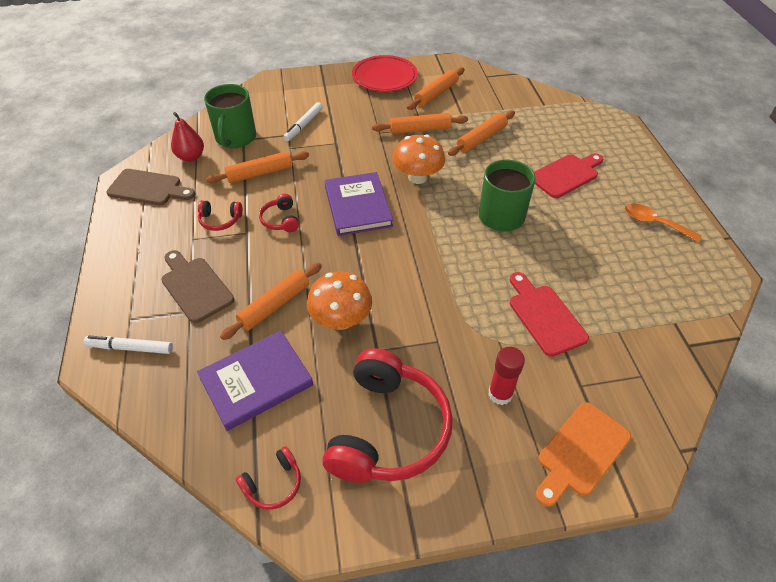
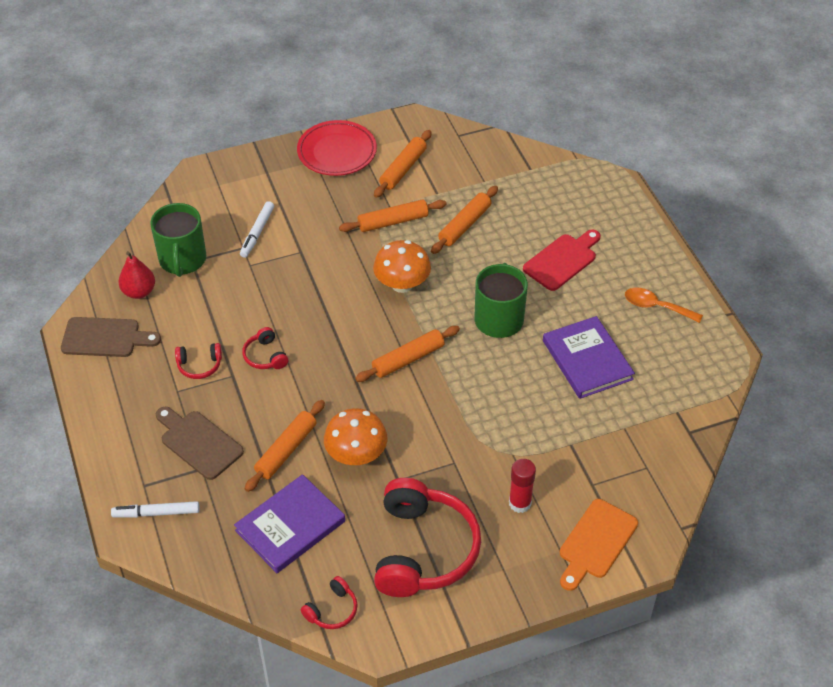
camera: 10 degrees left, 0 degrees up
orange rolling pin [206,151,309,183] -> orange rolling pin moved to [355,326,460,382]
purple book [325,172,393,236] -> purple book moved to [543,316,635,399]
red cutting board [510,272,589,357] -> none

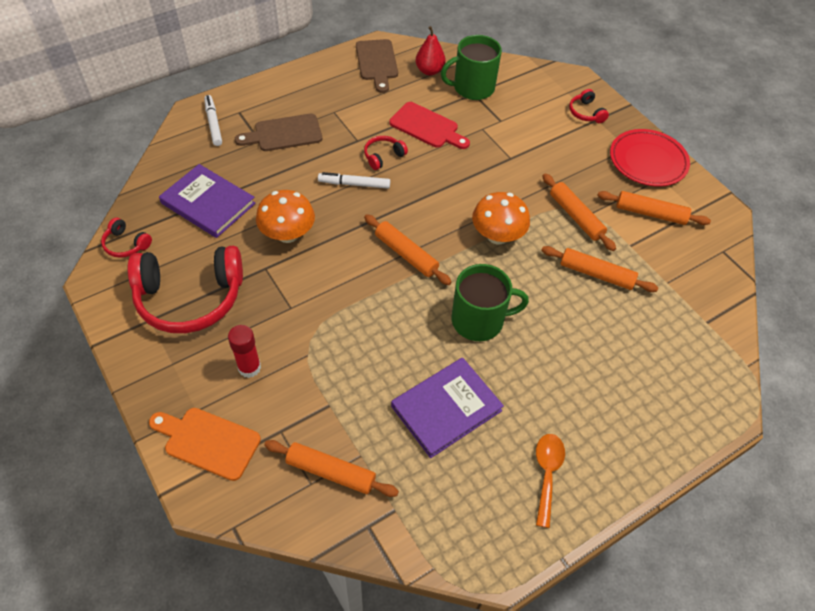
camera: 75 degrees right, 5 degrees up
brown cutting board [156,407,244,480] -> brown cutting board turned 135 degrees counterclockwise [235,114,322,151]
red headphones [175,343,222,379] -> red headphones moved to [569,89,609,123]
white marker [240,201,274,258] -> white marker moved to [318,172,390,189]
orange rolling pin [245,400,325,492] -> orange rolling pin moved to [264,440,399,497]
red cutting board [523,230,601,291] -> red cutting board moved to [389,102,470,149]

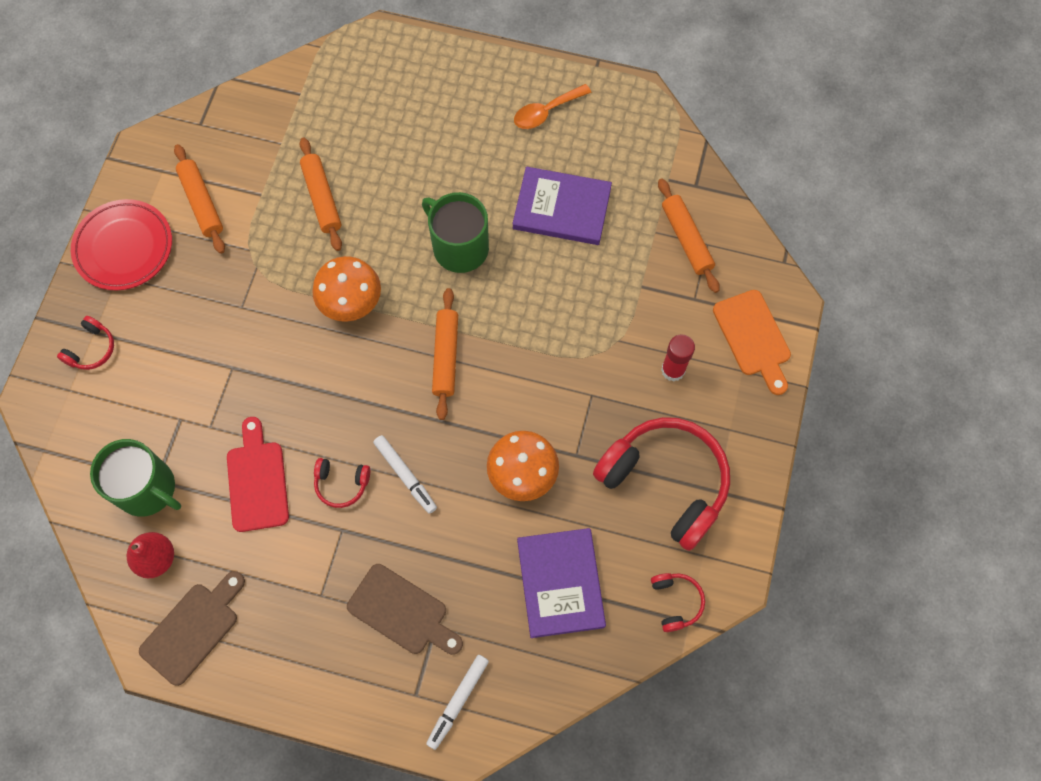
camera: 130 degrees left, 15 degrees up
orange rolling pin [542,174,616,251] -> none

